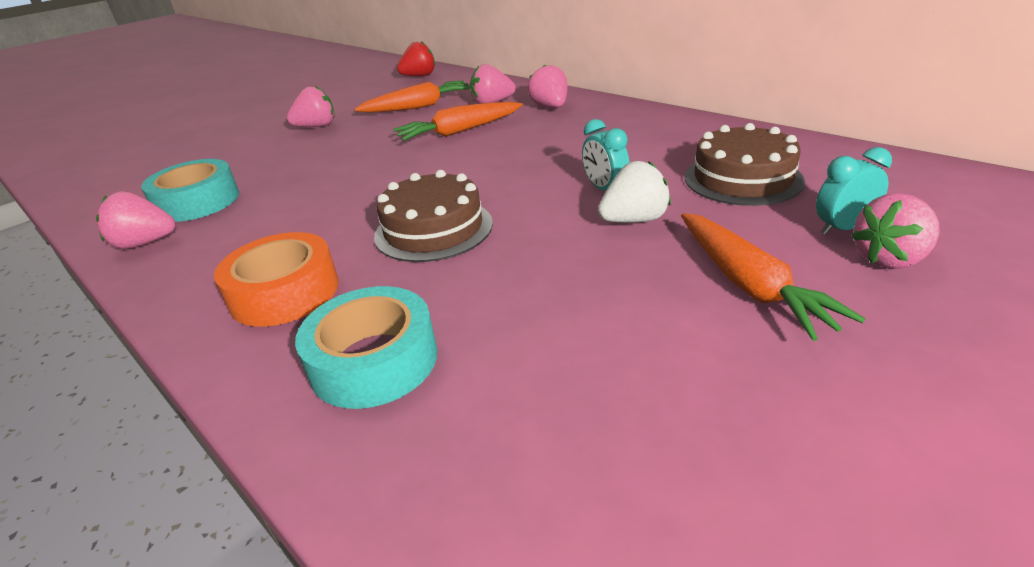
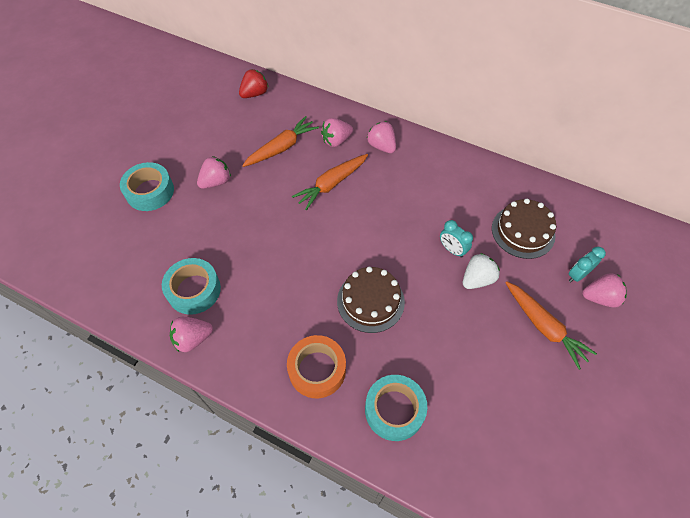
camera: 20 degrees left, 25 degrees up
pink strawberry [851,193,940,269] -> pink strawberry turned 135 degrees counterclockwise [582,273,627,308]
none -> turquoise tape [120,162,174,211]

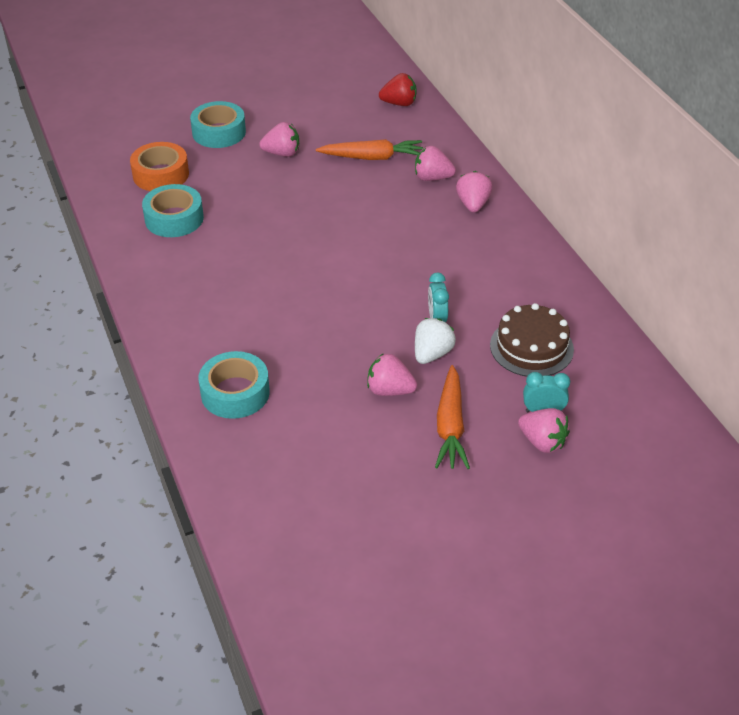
camera: 40 degrees right, 15 degrees down
pink strawberry [170,317,213,352] -> pink strawberry moved to [367,353,417,396]
orange tape [287,335,346,398] -> orange tape moved to [130,142,189,191]
orange carrot [292,154,368,210] -> none
brown cake [337,267,405,333] -> none
white strawberry [463,253,500,289] -> white strawberry turned 60 degrees counterclockwise [415,318,456,364]

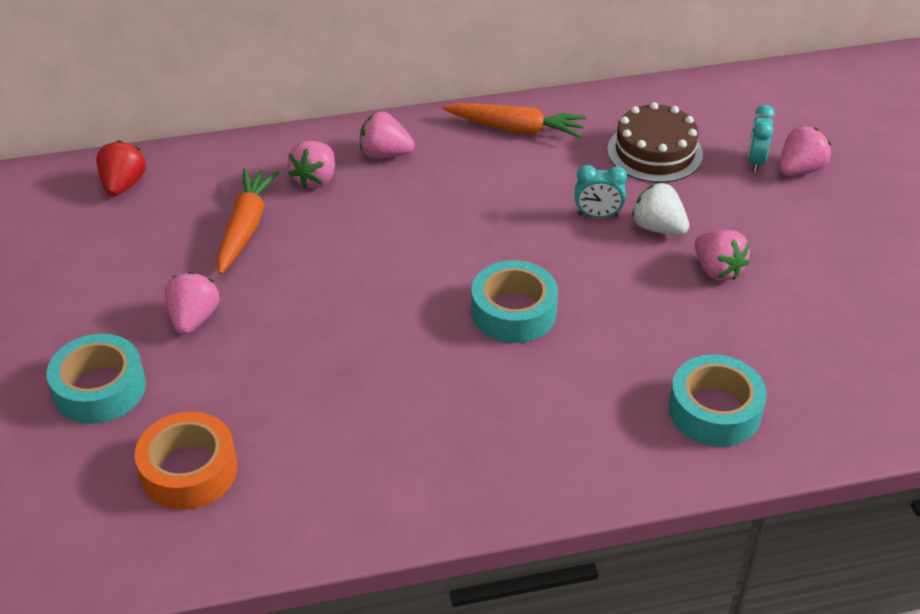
camera: 80 degrees left, 0 degrees up
turquoise tape [142,184,204,237] -> turquoise tape moved to [471,260,558,343]
pink strawberry [367,353,417,396] -> pink strawberry turned 60 degrees counterclockwise [695,230,750,281]
orange carrot [435,365,470,469] -> orange carrot moved to [443,103,586,138]

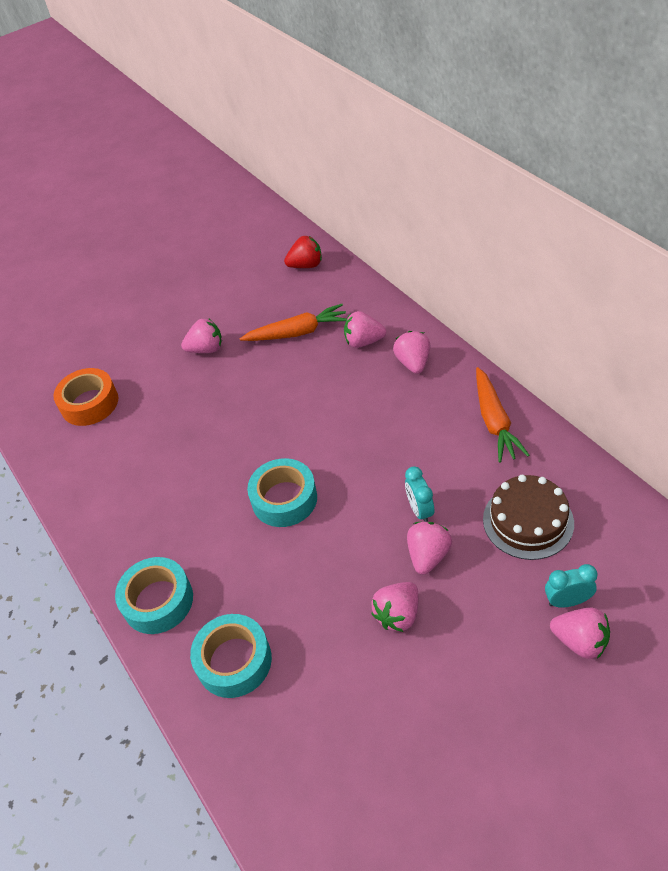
camera: 75 degrees right, 5 degrees up
turquoise tape [46,334,146,424] -> turquoise tape moved to [115,557,193,634]
white strawberry [632,183,689,235] -> pink strawberry [407,522,452,575]

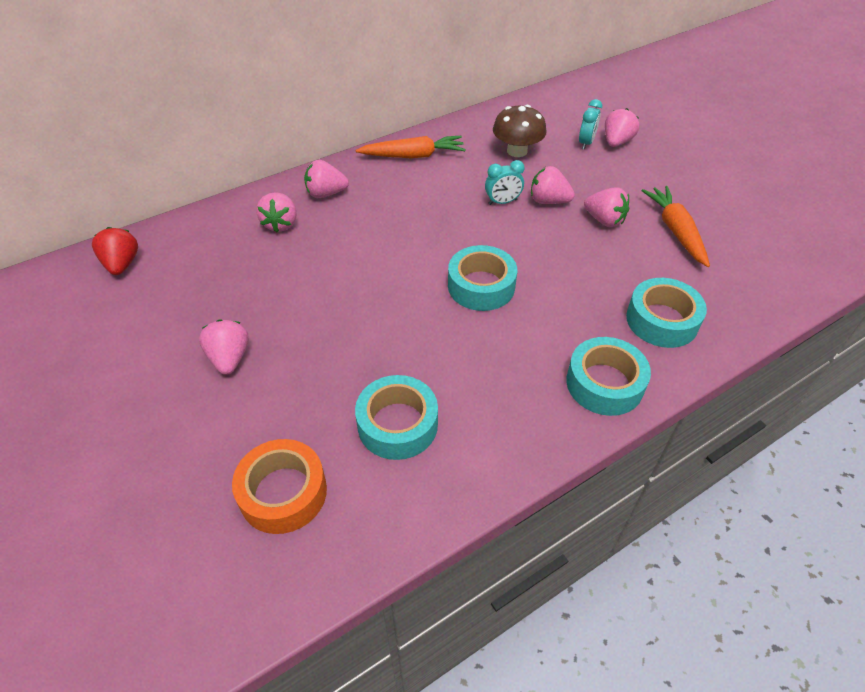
camera: 95 degrees left, 0 degrees up
orange carrot [239,304,347,341] -> orange carrot moved to [641,186,710,267]
brown cake [483,475,574,560] -> brown mushroom [493,105,547,157]
turquoise clock [545,564,598,608] -> turquoise clock turned 150 degrees counterclockwise [579,99,602,150]
none -> turquoise tape [355,375,438,460]

